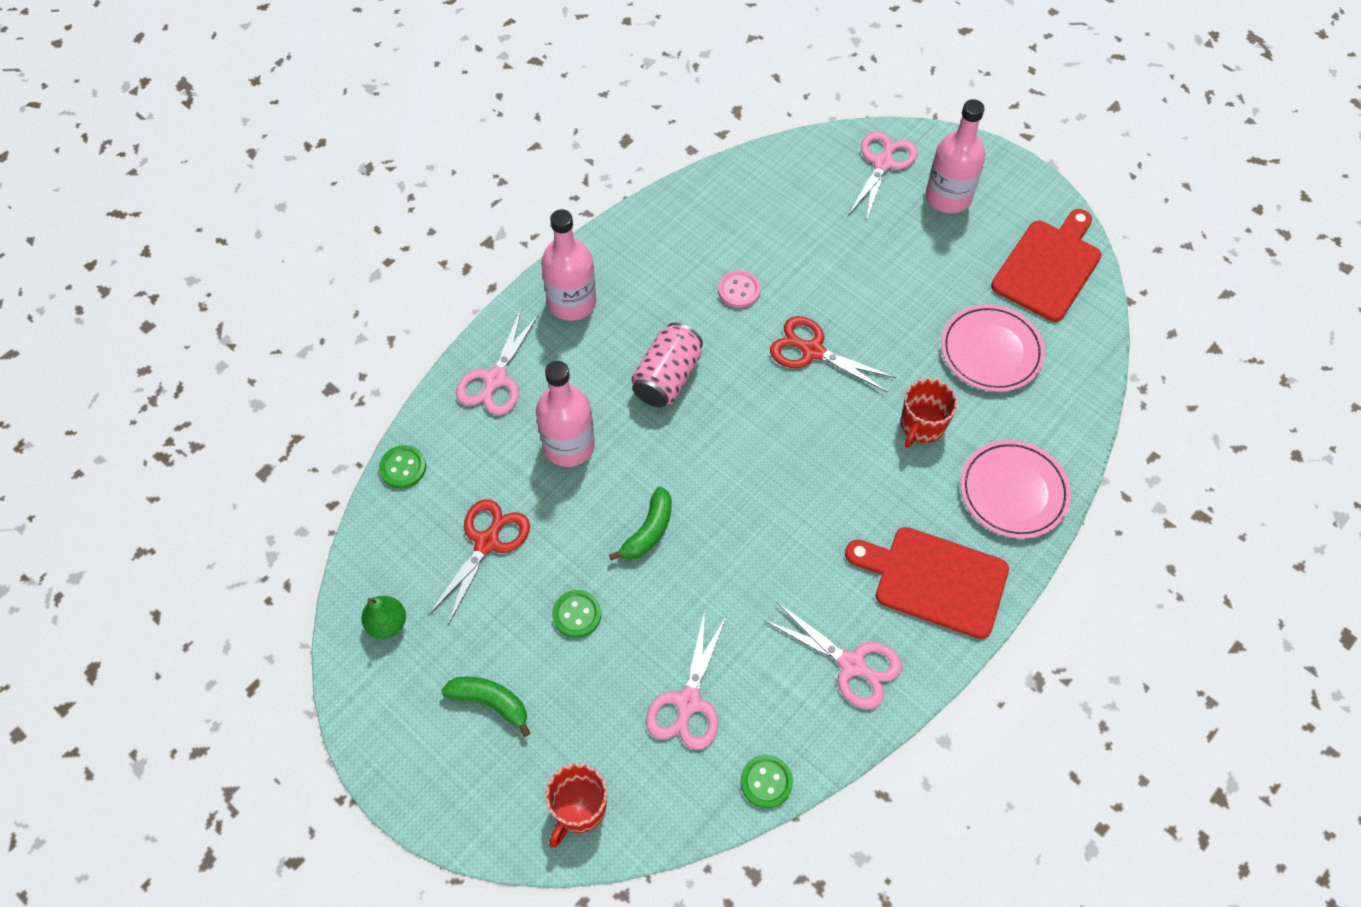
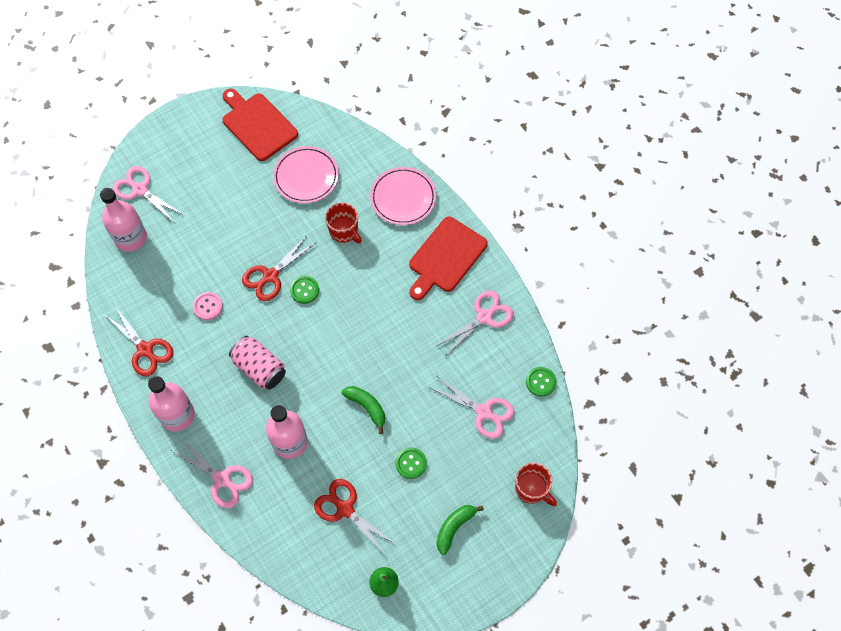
camera: 75 degrees left, 5 degrees up
green button [379,445,426,488] -> green button moved to [290,276,319,304]
pink bottle [926,99,985,213] -> pink bottle moved to [100,188,147,252]
none -> red scissors [105,308,173,376]

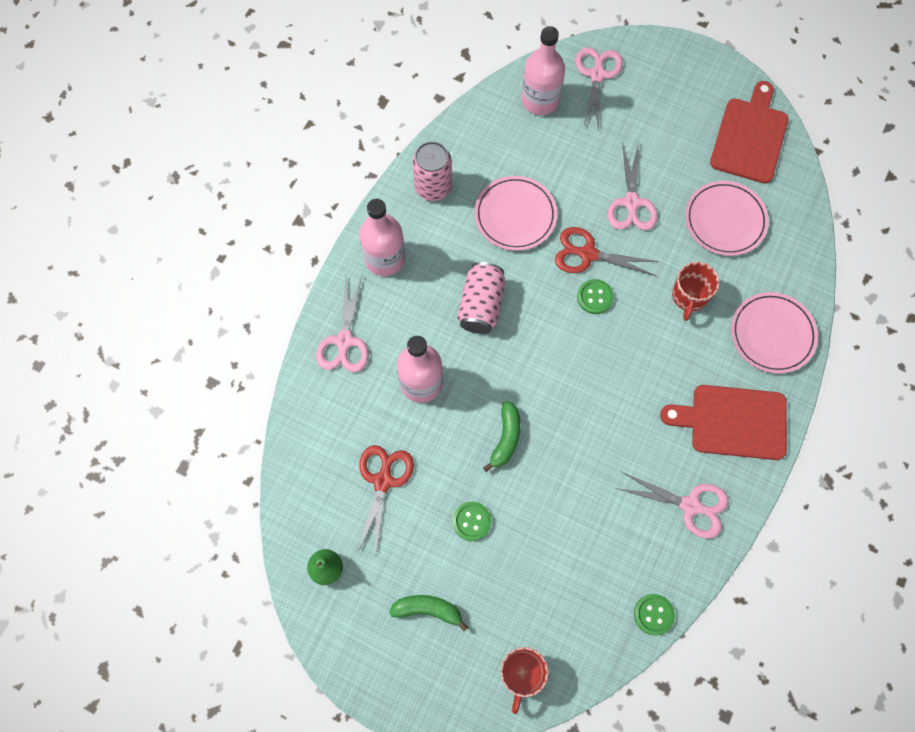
camera: 60 degrees right, 5 degrees up
red scissors [105,308,173,376] -> pink can [412,141,452,201]
pink button [193,292,223,320] -> pink plate [474,176,557,251]
pink scissors [429,376,514,439] -> pink scissors moved to [607,142,658,230]

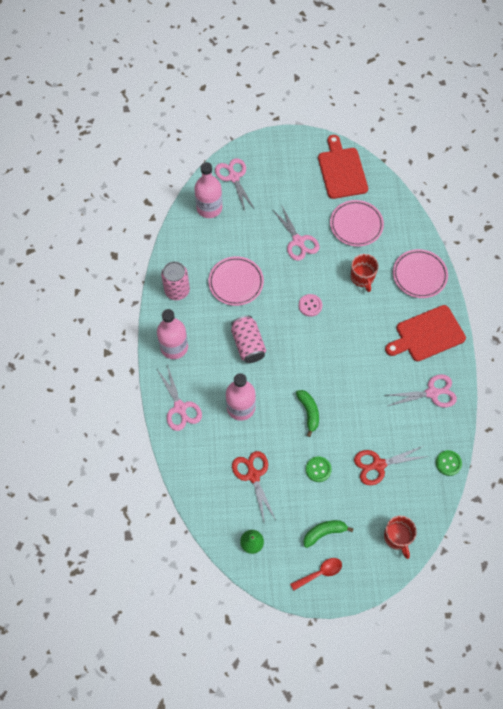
camera: 30 degrees left, 5 degrees down
red scissors [555,227,659,276] -> red scissors moved to [354,446,428,485]
green button [577,279,614,314] -> pink button [299,294,322,317]
none -> red spoon [290,558,342,591]

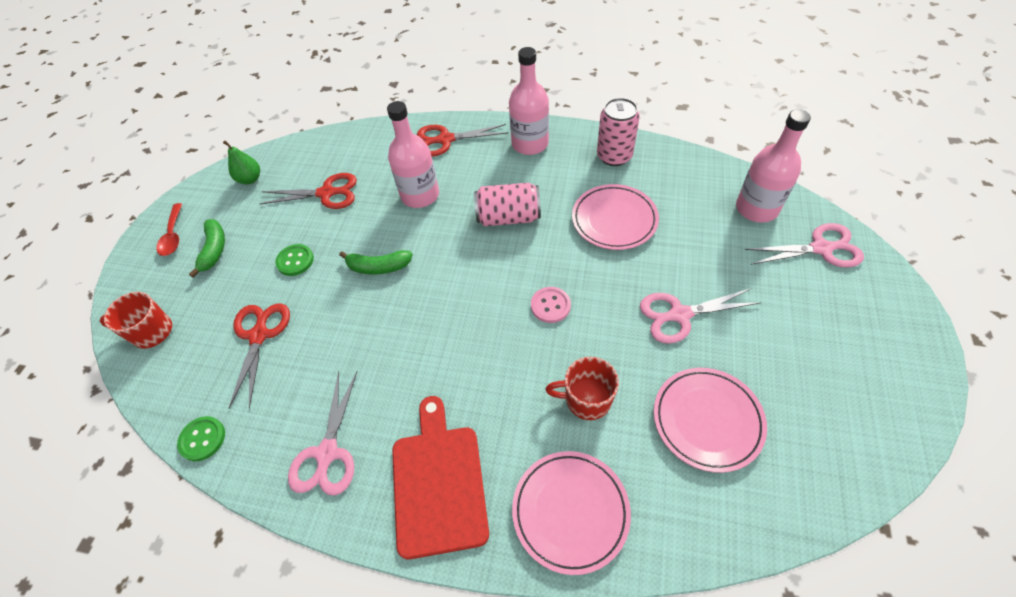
camera: 110 degrees right, 10 degrees down
pink scissors [158,365,202,431] -> red scissors [417,124,508,157]
red cutting board [318,135,368,199] -> none

